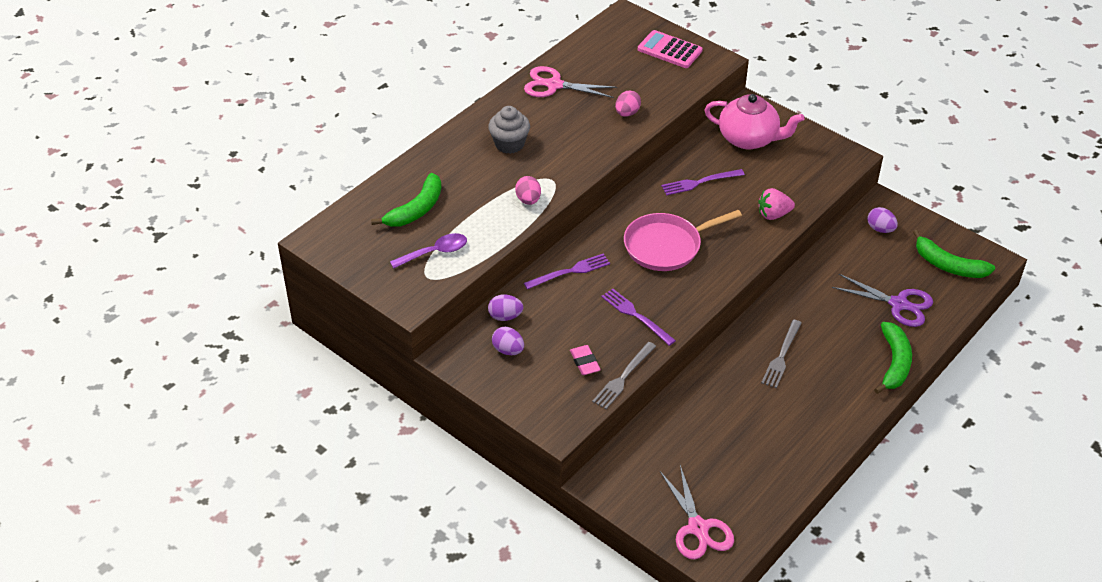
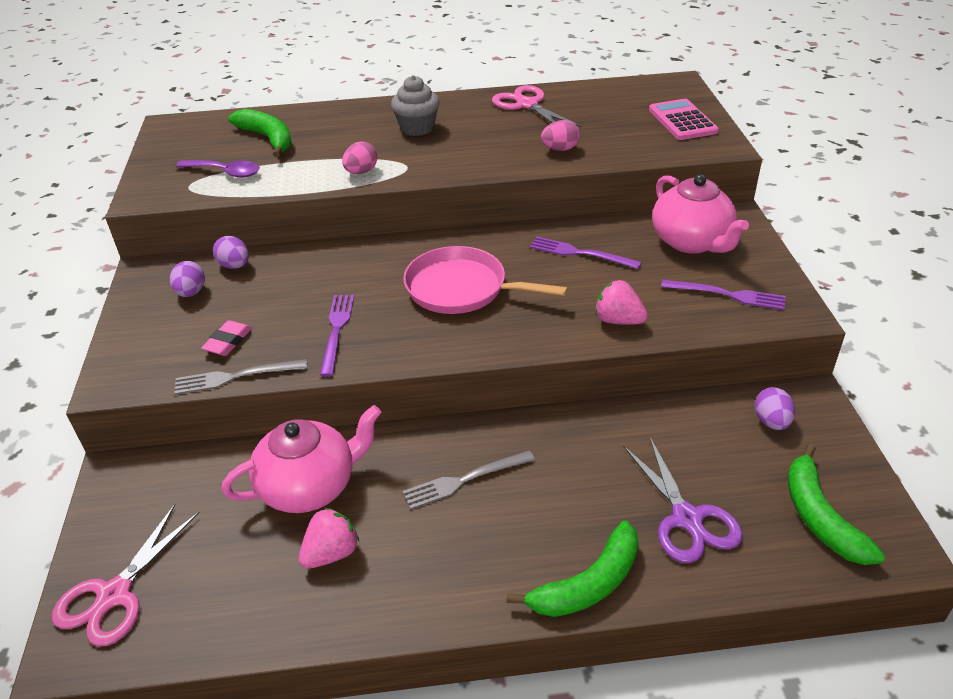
camera: 45 degrees right, 5 degrees down
green banana [371,173,442,227] -> green banana turned 120 degrees counterclockwise [228,109,292,157]
purple fork [524,254,610,289] -> purple fork moved to [661,279,785,310]
none -> pink teapot [222,405,381,513]
none -> pink strawberry [299,508,359,569]

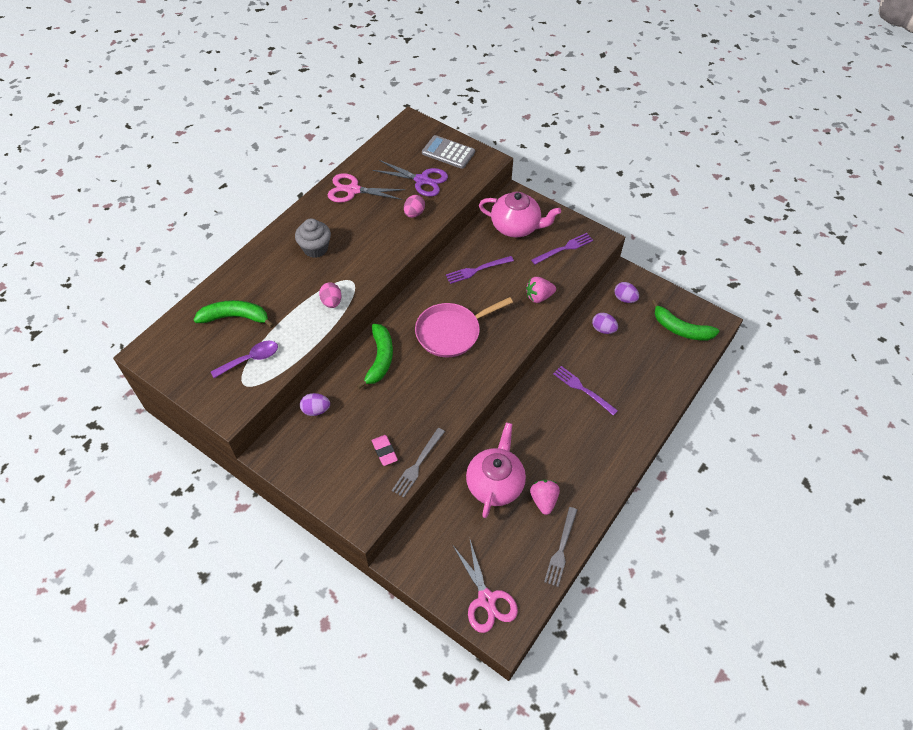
camera: 50 degrees left, 15 degrees up
purple egg [170,261,205,297] -> purple egg moved to [592,313,618,334]
purple fork [320,295,354,377] -> purple fork moved to [553,366,618,416]
grey fork [403,450,535,509] -> grey fork moved to [544,507,577,587]
green banana [506,521,639,617] -> green banana moved to [357,324,393,389]
purple scissors [623,437,743,563] -> purple scissors moved to [373,160,448,197]
pink calculator [649,99,719,140] -> grey calculator [422,135,475,169]

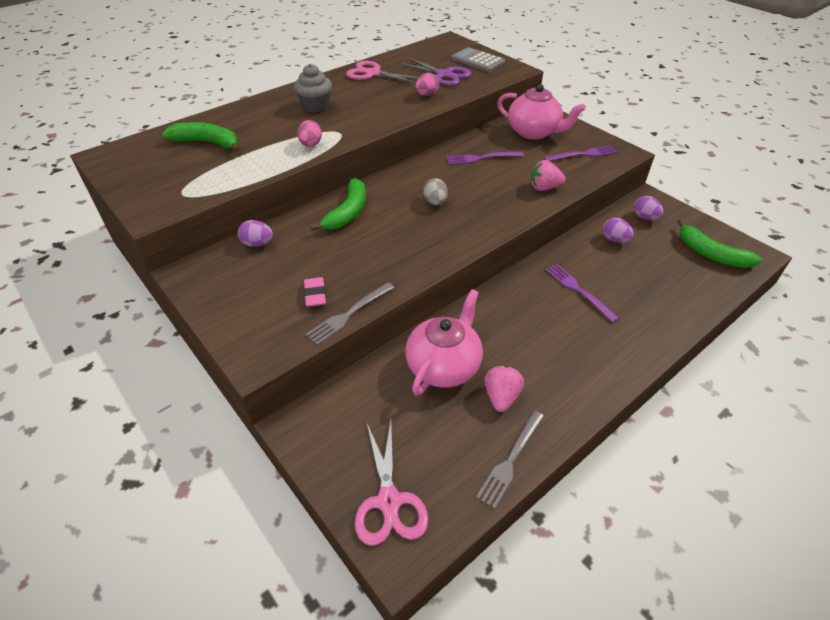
camera: 15 degrees right, 10 degrees down
purple spoon [211,341,278,378] -> none
pink pan [415,297,513,357] -> grey egg [423,178,448,205]

